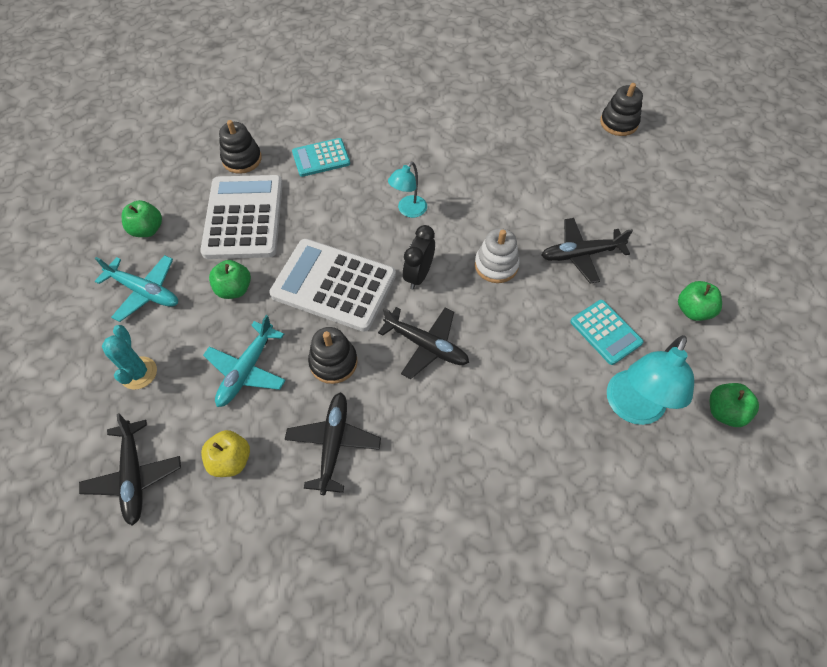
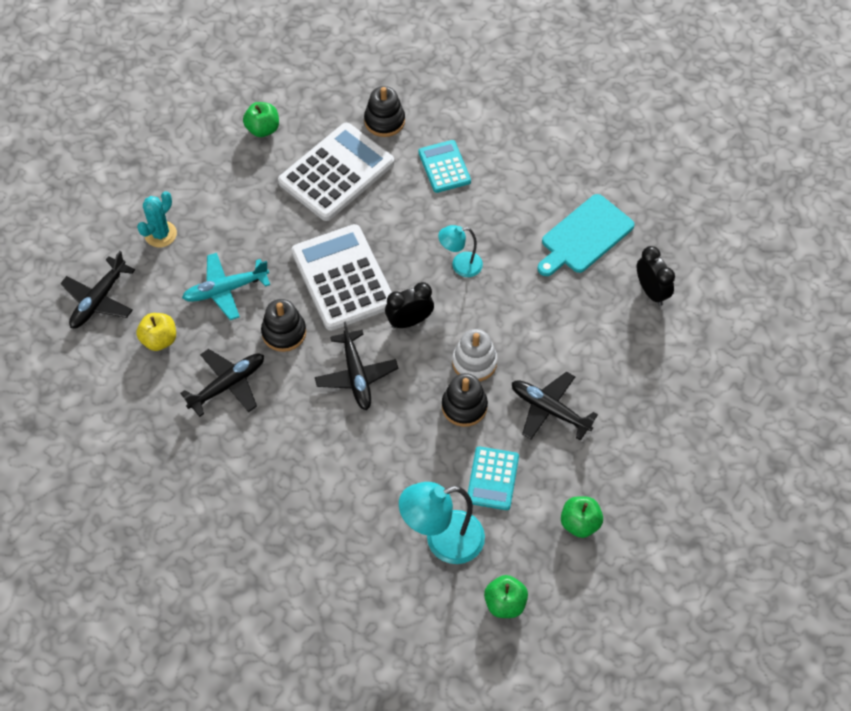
camera: 45 degrees right, 0 degrees up
turquoise plane [95,255,178,322] -> none
green apple [209,260,251,299] -> none
turquoise calculator [292,138,350,177] -> turquoise calculator turned 45 degrees clockwise [418,140,471,193]
black stacking toy [600,83,643,136] -> black stacking toy moved to [442,373,488,427]
none -> turquoise cutting board [537,194,634,276]
none -> black clock [637,246,675,306]

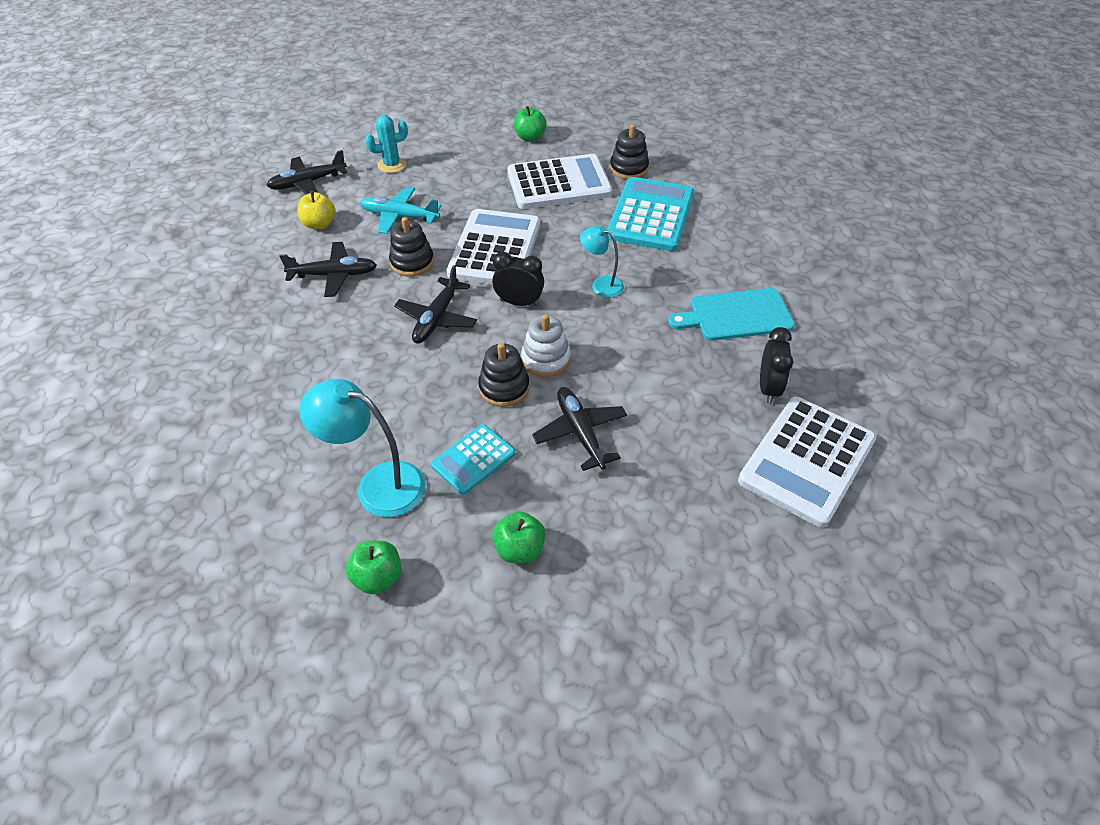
camera: 35 degrees right, 10 degrees down
turquoise calculator [418,140,471,193] -> turquoise calculator [607,177,694,251], size x1.81
none -> white calculator [738,397,876,528]

